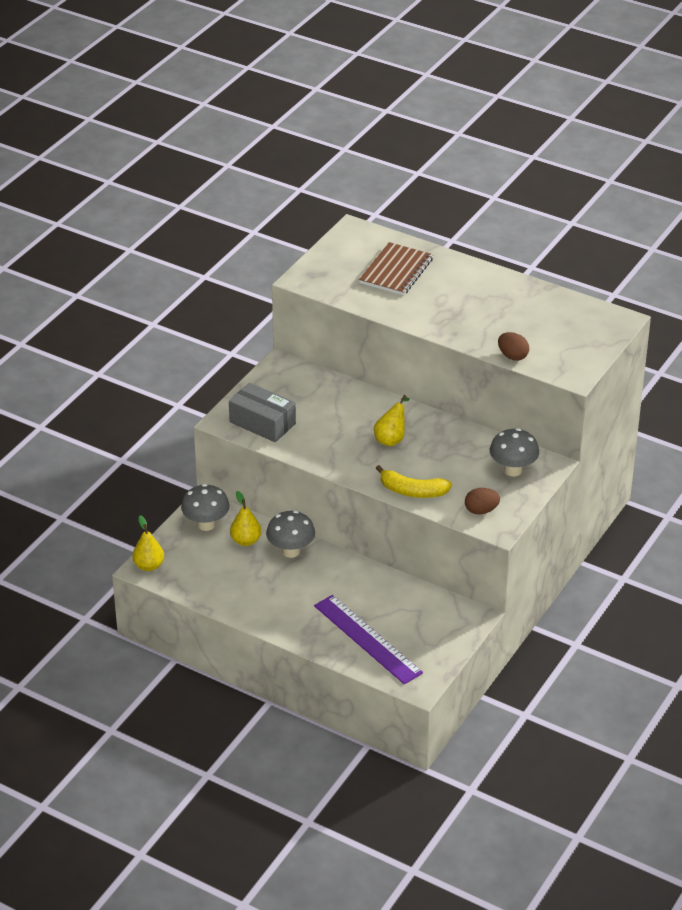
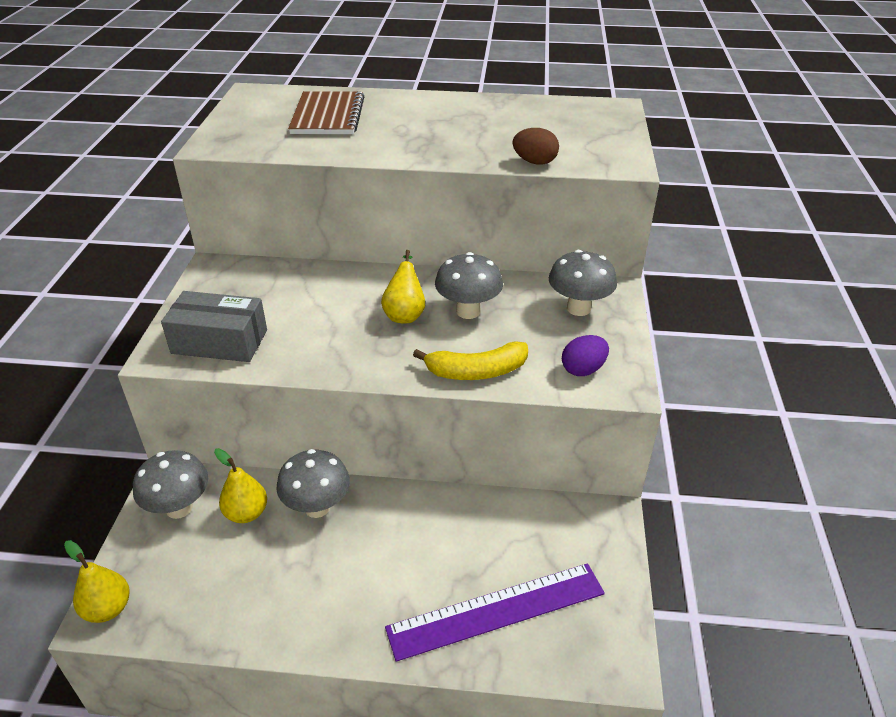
camera: 25 degrees left, 0 degrees up
purple ruler [314,595,423,684] -> purple ruler turned 45 degrees counterclockwise [385,563,605,662]
brown egg [465,488,500,515] -> purple egg [562,335,609,376]
none -> grey mushroom [435,252,503,319]

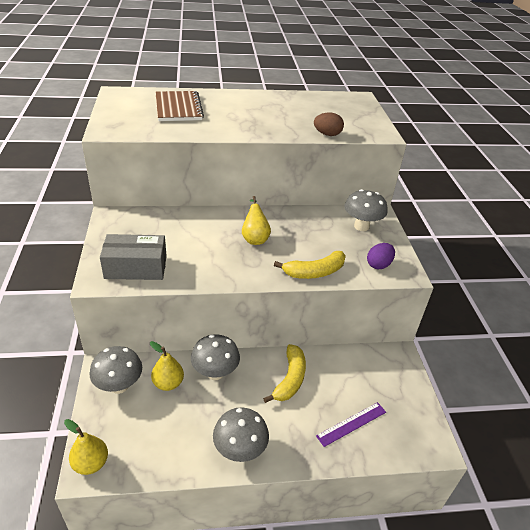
camera: 15 degrees left, 0 degrees up
purple ruler [385,563,605,662] -> purple ruler [316,402,386,447], size x0.56
grey mushroom [435,252,503,319] -> grey mushroom moved to [213,407,269,462]
none -> yellow banana [263,344,306,403]

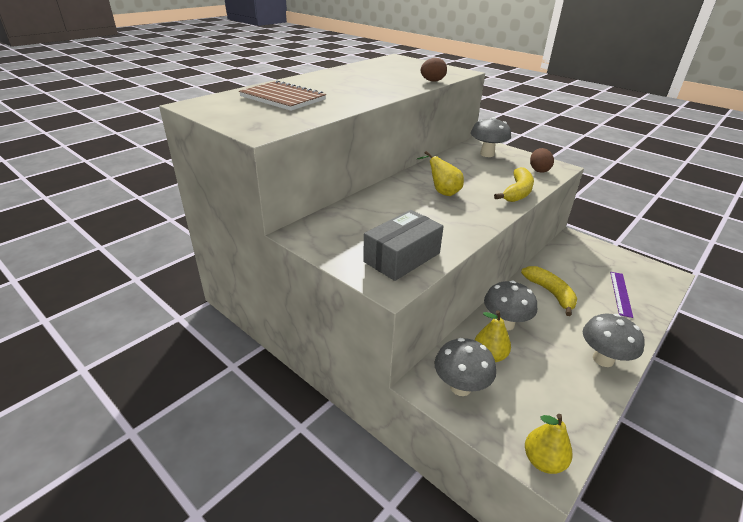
camera: 40 degrees left, 5 degrees down
purple egg [367,243,395,269] -> brown egg [530,148,554,173]

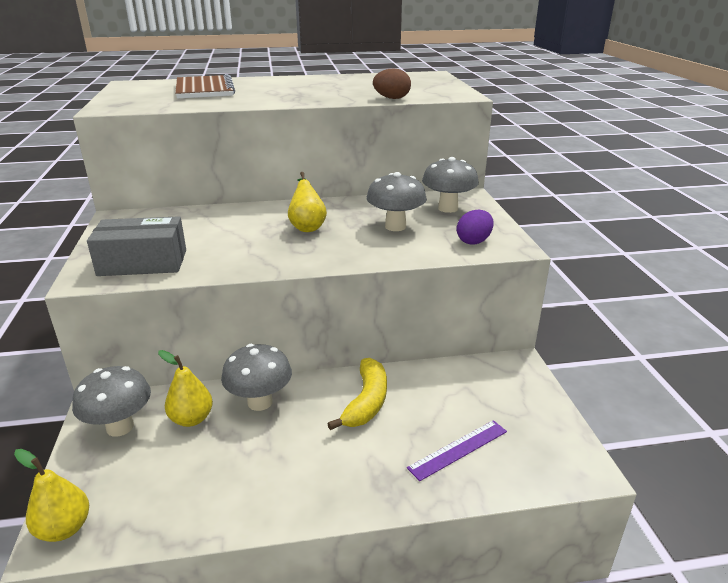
camera: 40 degrees right, 5 degrees down
yellow banana [494,167,534,202] -> none
brown egg [530,148,554,173] -> purple egg [457,210,494,245]
grey mushroom [583,314,645,367] -> grey mushroom moved to [367,172,427,231]

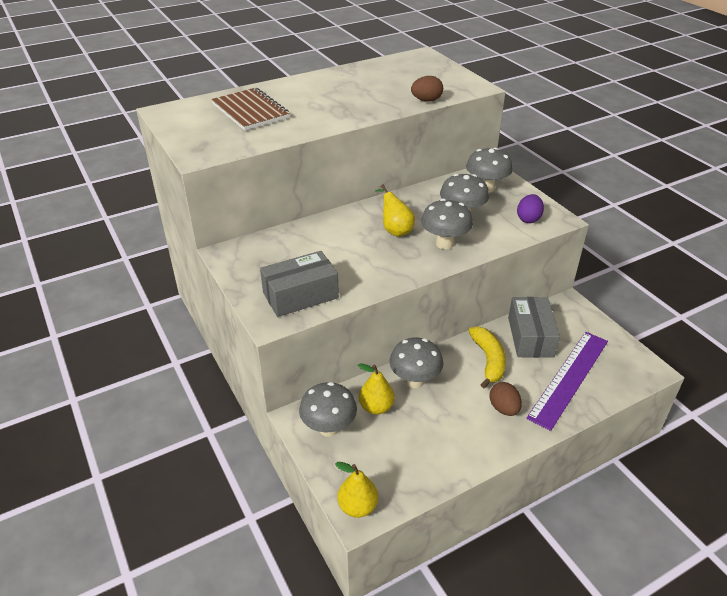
camera: 20 degrees left, 10 degrees up
purple ruler [407,420,507,481] -> purple ruler [526,332,608,431], size x1.79
none -> grey mushroom [421,199,473,249]
none -> brown egg [490,382,522,416]
none -> grey box [508,297,560,358]

